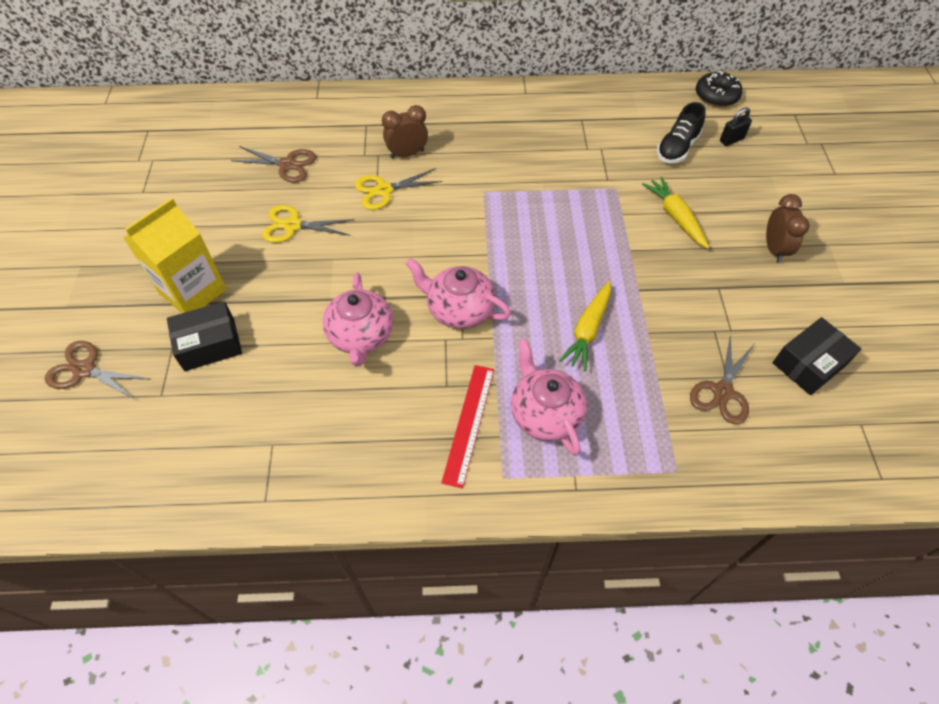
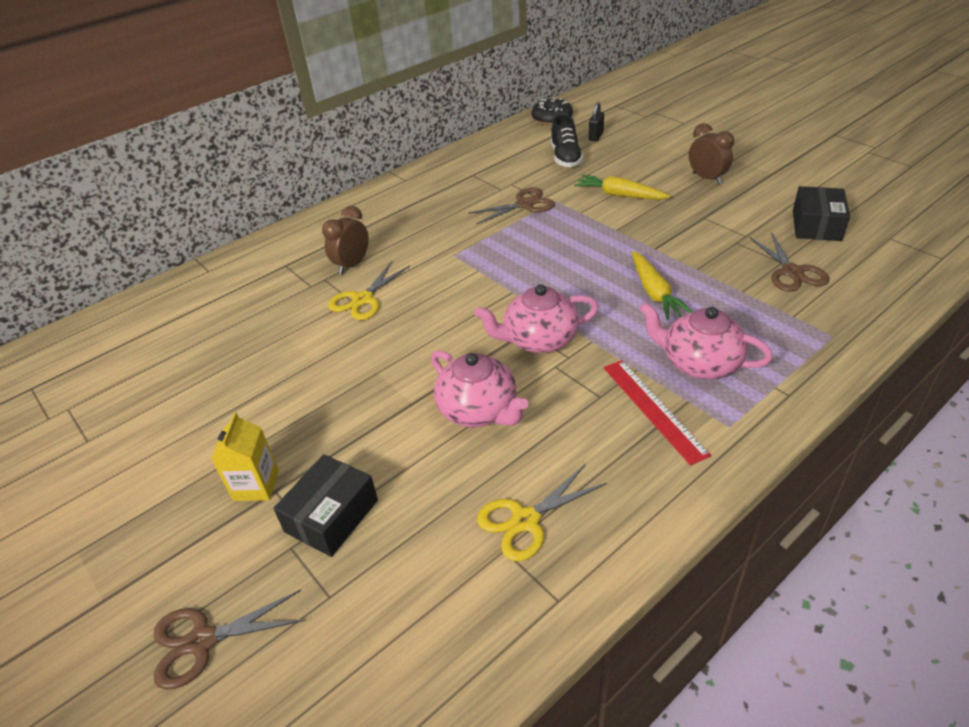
camera: 35 degrees left, 15 degrees down
yellow carton [124,198,227,313] -> yellow carton [211,412,279,501], size x0.59
brown scissors [231,146,316,183] -> brown scissors moved to [468,187,555,224]
yellow scissors [262,205,354,243] -> yellow scissors moved to [477,464,607,561]

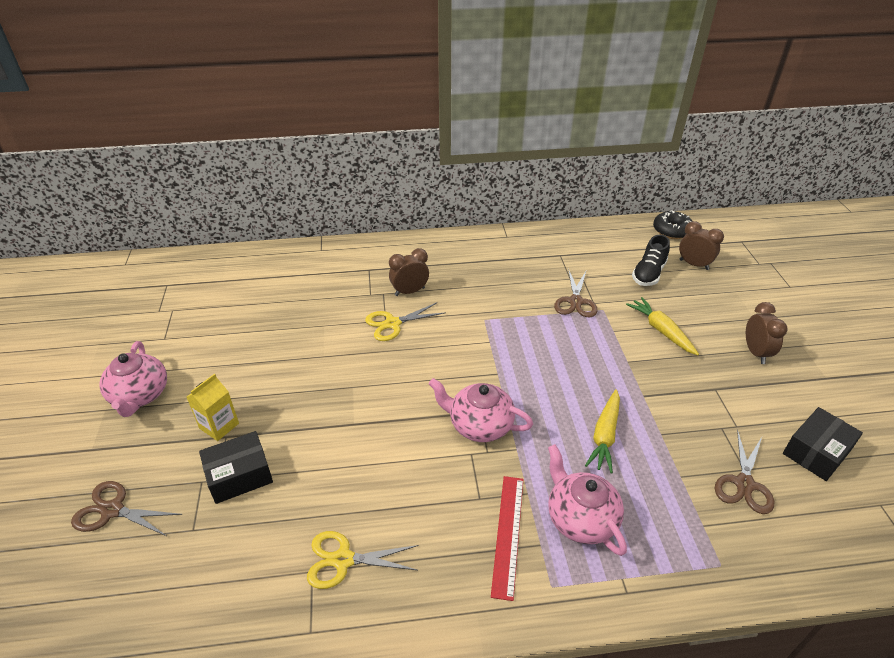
camera: 30 degrees right, 0 degrees up
pink teapot [431,350,529,427] -> pink teapot moved to [99,341,167,417]
brown scissors [468,187,555,224] -> brown scissors turned 90 degrees clockwise [554,268,597,318]
black padlock [588,102,604,142] -> brown clock [679,221,724,270]

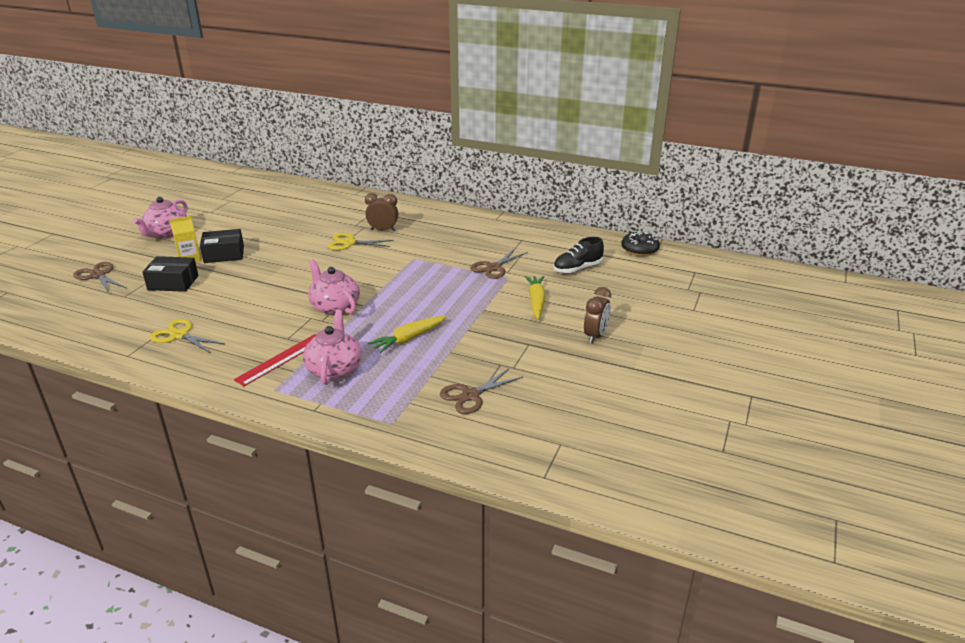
camera: 30 degrees right, 10 degrees down
brown clock [679,221,724,270] -> none
black box [783,407,863,481] -> black box moved to [200,229,244,263]

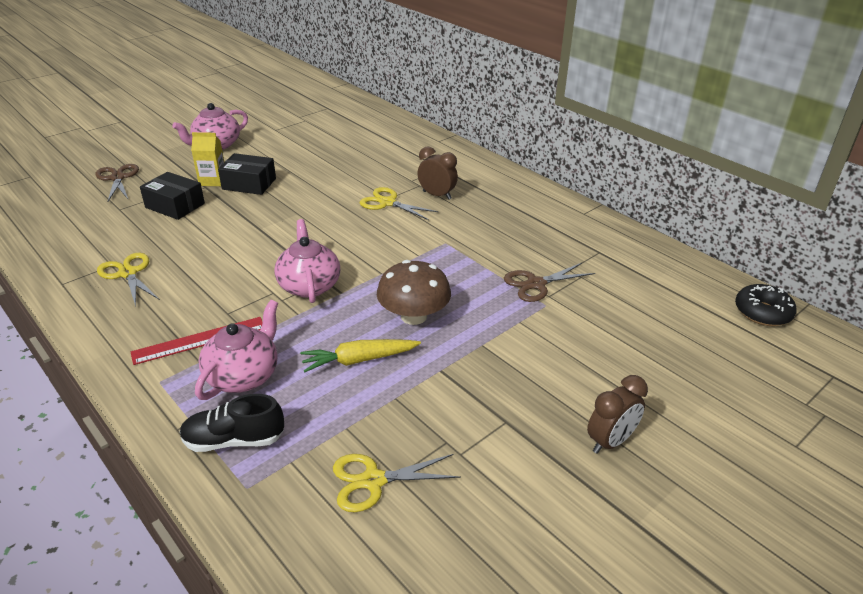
camera: 25 degrees right, 5 degrees up
brown scissors [440,368,523,414] -> yellow scissors [333,454,461,512]
yellow carrot [525,276,546,319] -> none
black shoe [553,237,604,273] -> black shoe moved to [180,394,284,452]
none -> brown mushroom [377,260,451,325]

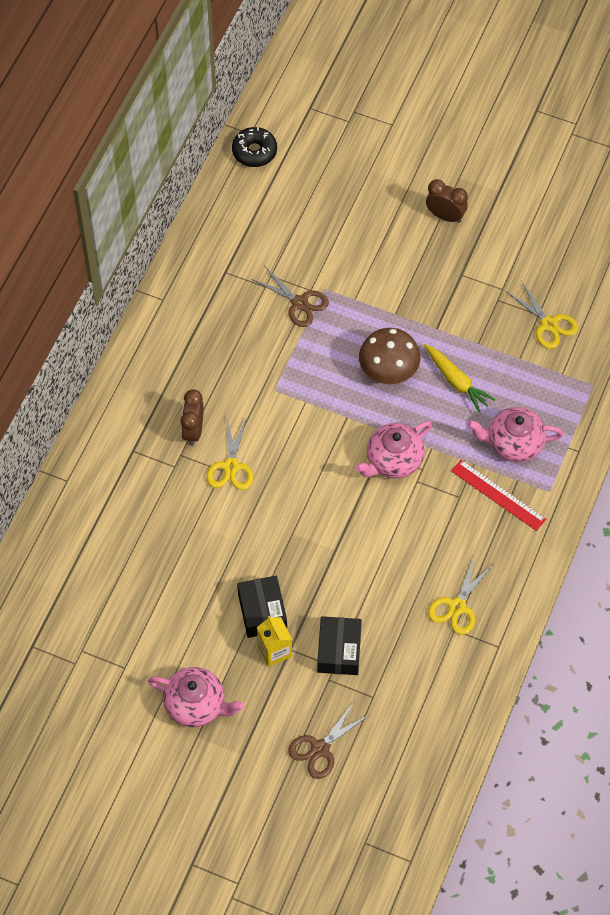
camera: 115 degrees left, 25 degrees up
black shoe [180,394,284,452] -> none

